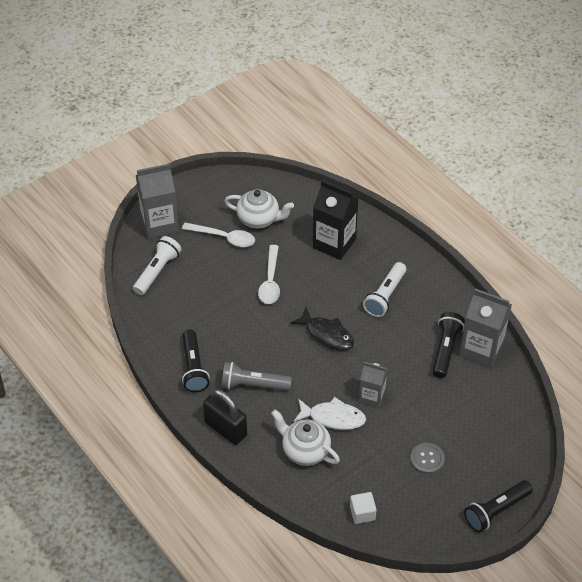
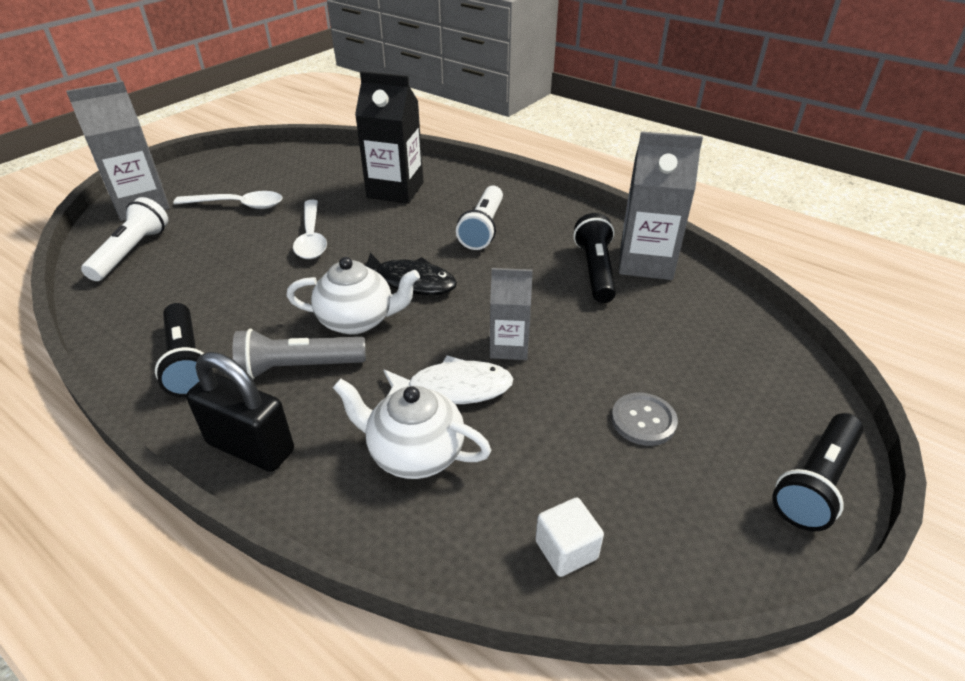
camera: 15 degrees left, 10 degrees down
white teapot [225,189,294,228] -> white teapot moved to [286,257,420,335]

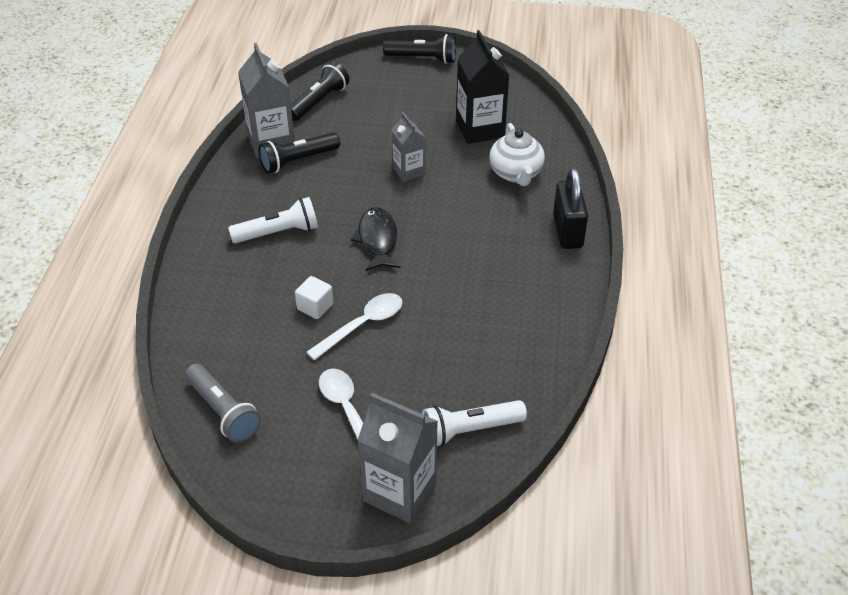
camera: 120 degrees left, 5 degrees up
black flashlight [155,303,204,397] -> black flashlight moved to [291,62,349,121]
grey flashlight [233,328,366,379] -> grey flashlight moved to [185,364,261,443]
white teapot [286,257,420,335] -> none
black carton [355,71,423,204] -> black carton moved to [456,30,509,144]
white fish [383,355,513,404] -> none
white cube [535,498,604,577] -> white cube moved to [295,276,333,319]
grey button [611,393,678,446] -> none

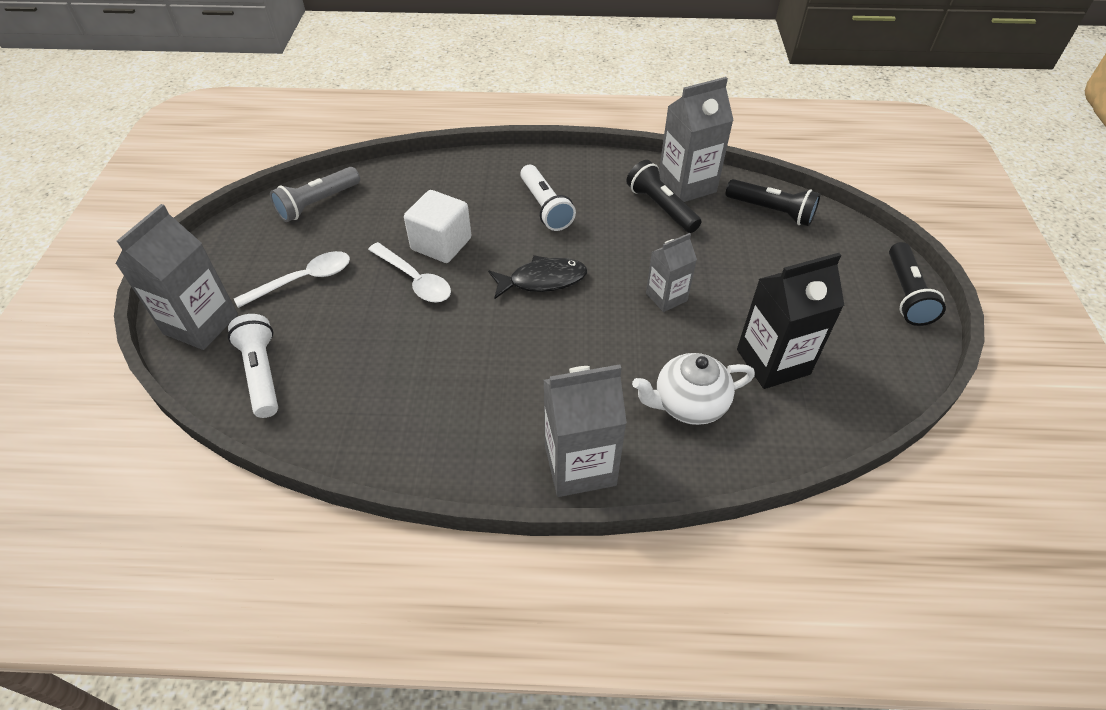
camera: 85 degrees right, 5 degrees up
white cube [295,276,333,319] -> white cube [404,190,471,263], size x1.69
black padlock [553,168,588,249] -> grey carton [543,364,627,497]

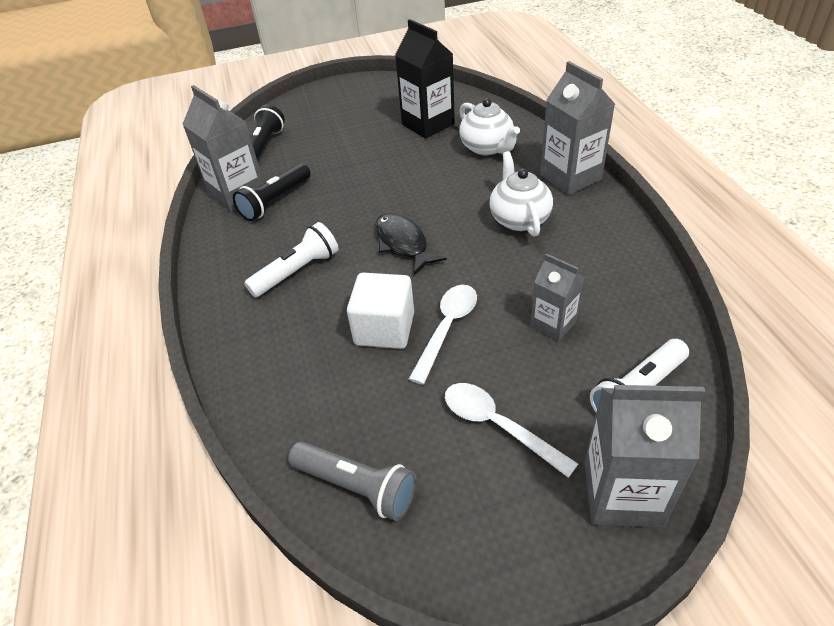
camera: 105 degrees left, 5 degrees down
grey carton [646,233,697,312] -> grey carton moved to [530,253,584,342]
black flashlight [889,242,946,326] -> none
none -> white teapot [489,151,553,237]

